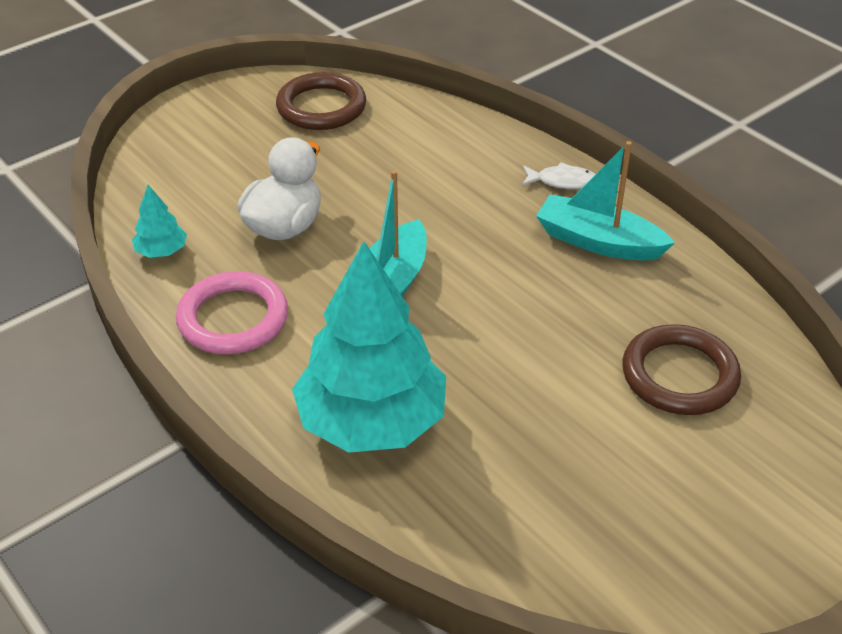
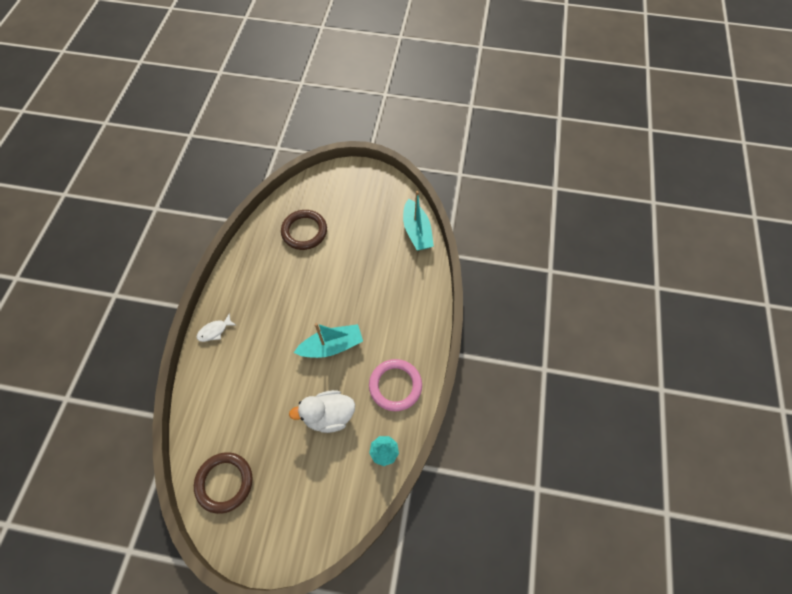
camera: 130 degrees left, 20 degrees up
turquoise tree [292,241,446,453] -> none
white fish [522,162,595,189] -> white fish turned 90 degrees counterclockwise [196,313,236,342]
turquoise boat [536,141,675,261] -> turquoise boat moved to [403,191,434,251]

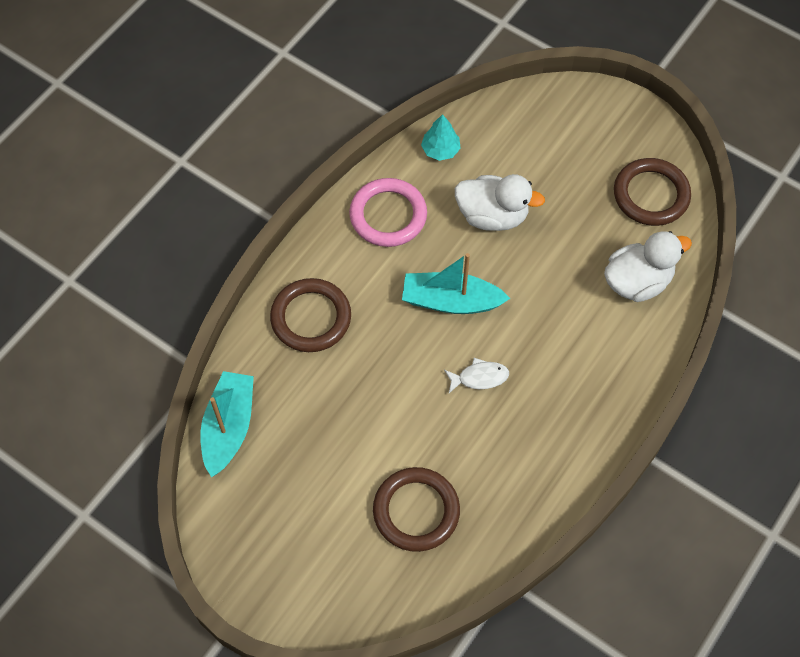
camera: 155 degrees left, 0 degrees up
white fish [196,313,236,342] -> white fish moved to [444,358,509,393]
none -> brown ring [270,278,351,352]
none -> white duck [604,231,692,302]

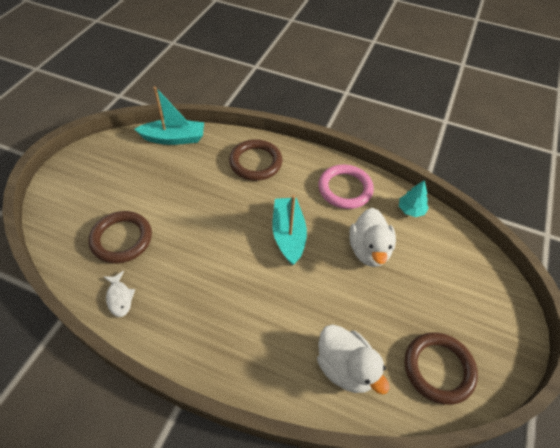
camera: 75 degrees right, 10 degrees down
white fish [444,358,509,393] -> white fish moved to [104,271,135,317]

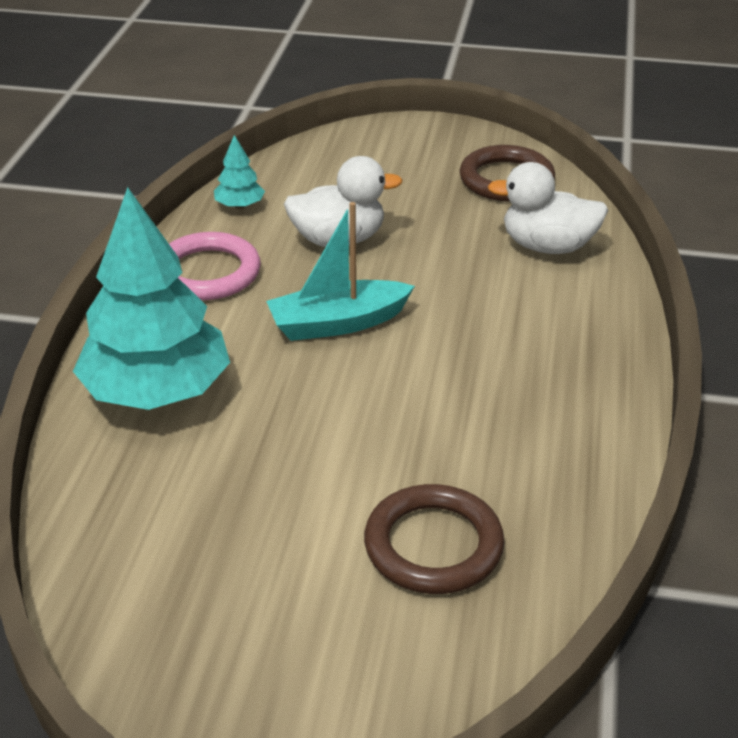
camera: 100 degrees left, 15 degrees down
white fish [104,271,135,317] -> none
turquoise boat [134,86,204,145] -> none
brown ring [229,139,282,181] -> turquoise tree [73,187,230,410]
white duck [317,325,390,394] -> white duck turned 120 degrees counterclockwise [487,162,608,254]

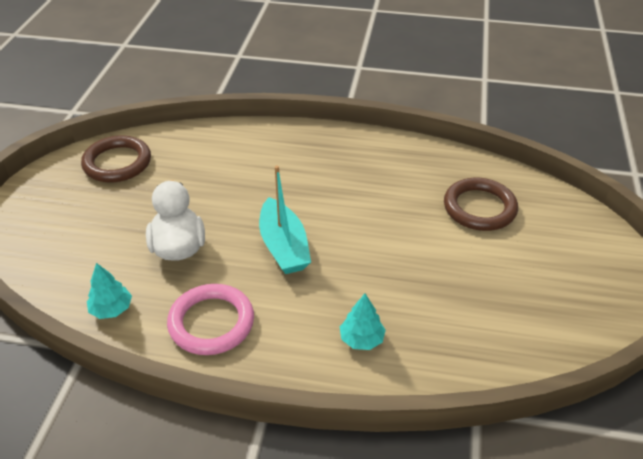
camera: 90 degrees left, 5 degrees up
turquoise tree [73,187,230,410] -> turquoise tree [340,294,386,350], size x0.42
white duck [487,162,608,254] -> none

